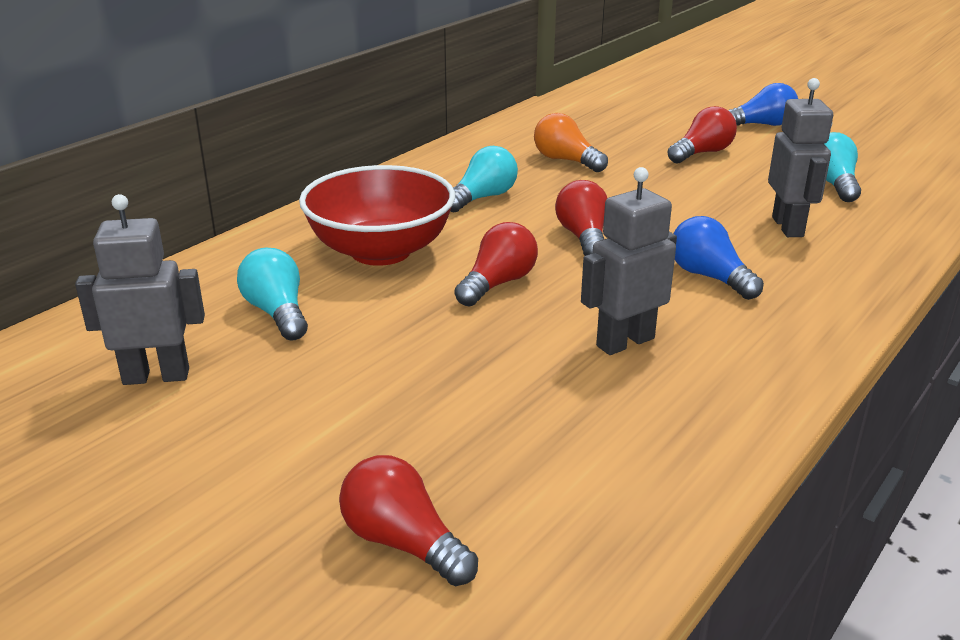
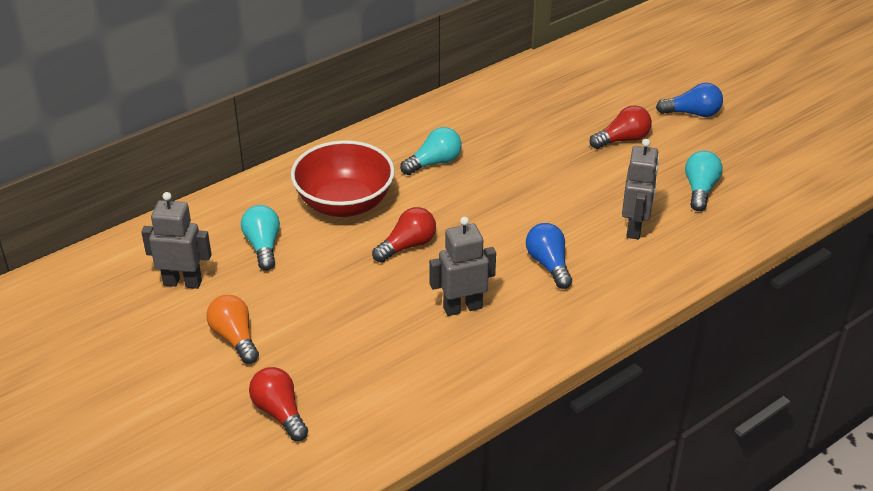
camera: 15 degrees right, 10 degrees up
orange light bulb [534,113,608,172] -> orange light bulb moved to [206,295,259,364]
red light bulb [555,180,607,256] -> none

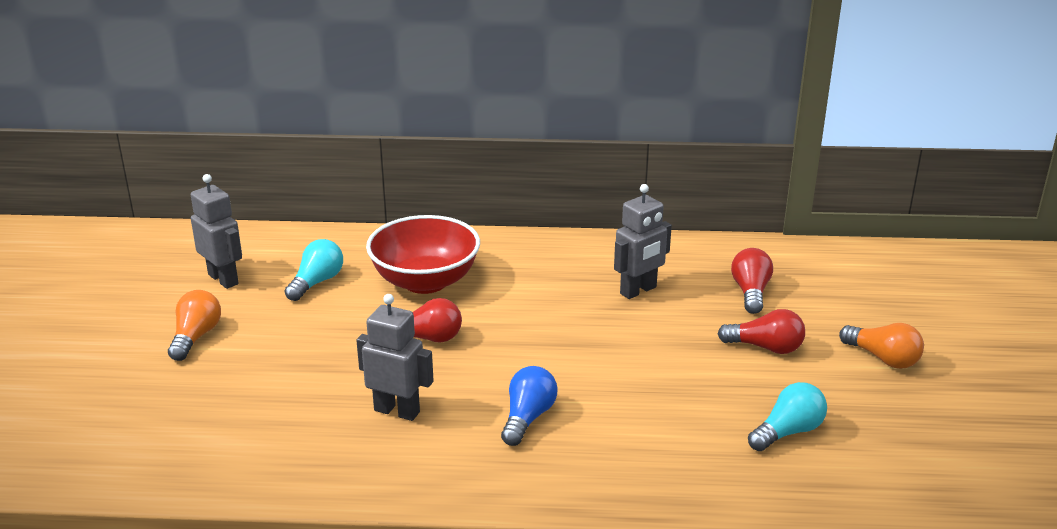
camera: 40 degrees right, 10 degrees down
red light bulb [249,367,308,441] -> red light bulb moved to [731,248,773,314]
turquoise light bulb [400,127,462,175] -> none
grey robot [622,139,659,239] -> grey robot moved to [614,184,672,299]
blue light bulb [656,83,723,117] -> orange light bulb [839,323,924,369]

